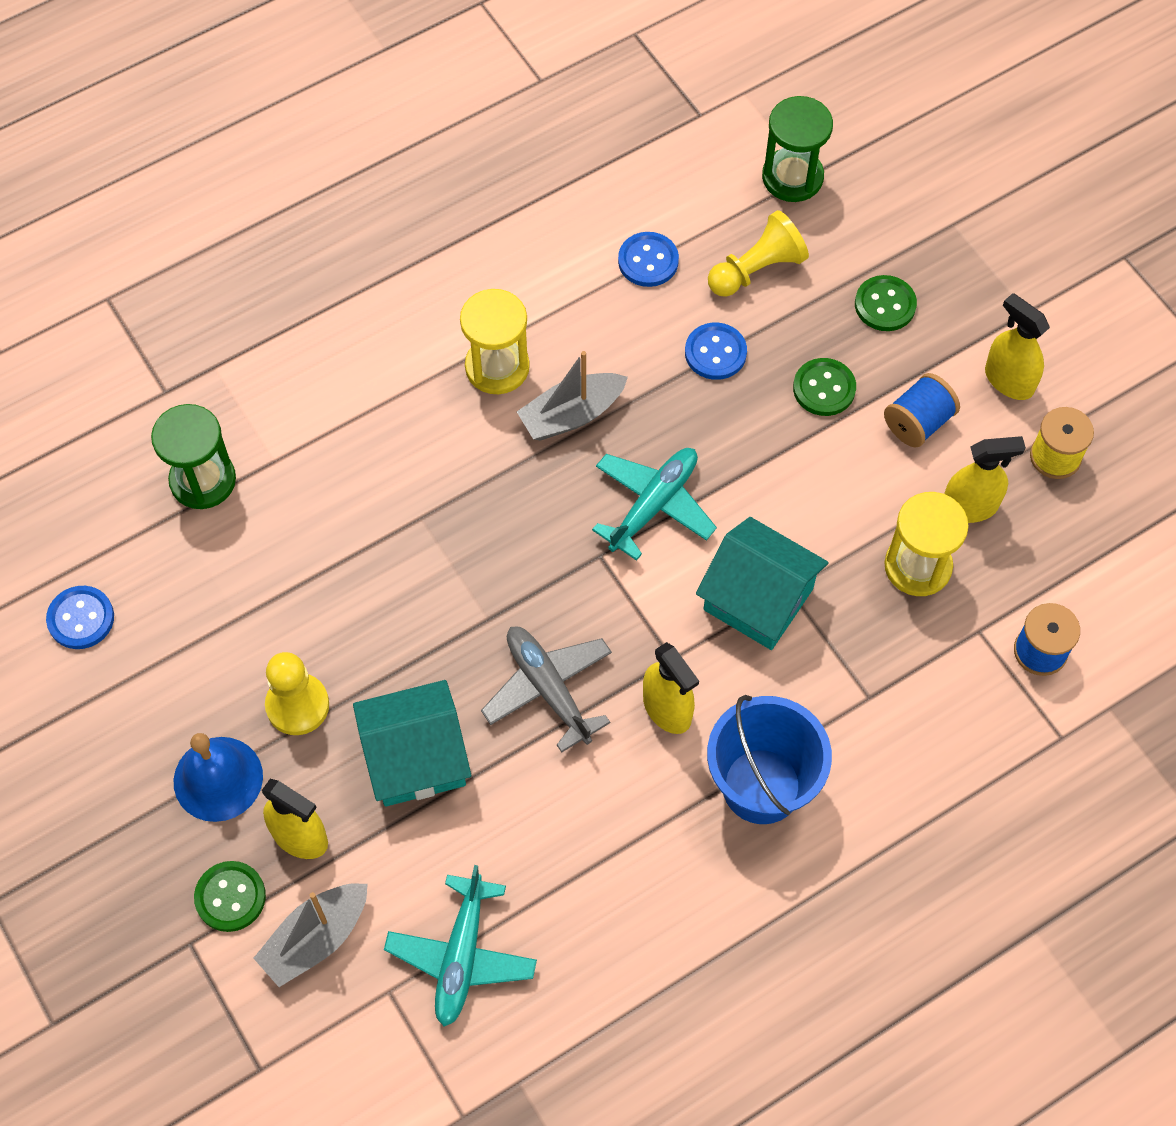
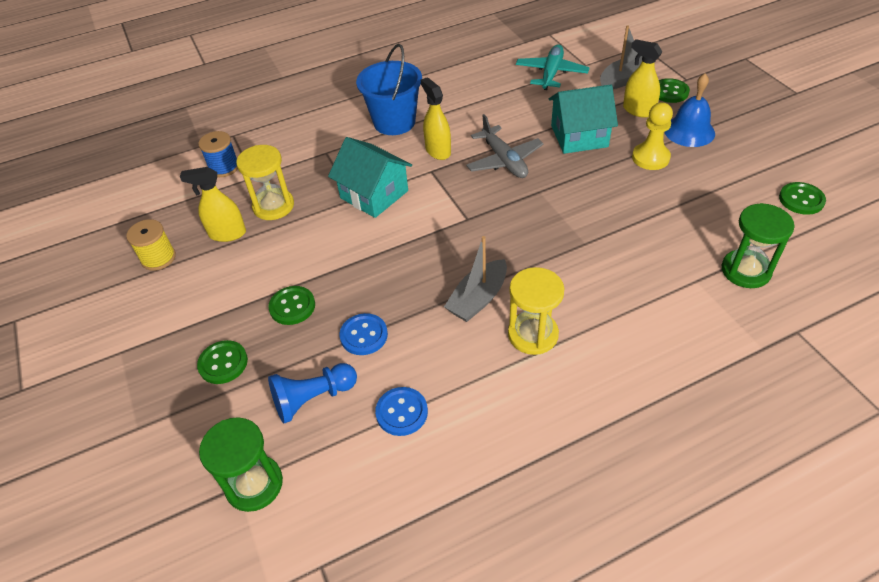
camera: 170 degrees left, 15 degrees down
blue button [46,586,114,649] -> green button [779,182,826,215]
grey boat [517,351,628,441] -> grey boat turned 150 degrees clockwise [444,236,507,322]
turquoise plane [592,448,717,561] -> none
yellow pawn [708,210,809,297] -> blue pawn [268,363,357,424]
blue spool [884,373,960,448] -> none
yellow spray bottle [985,293,1050,400] -> none

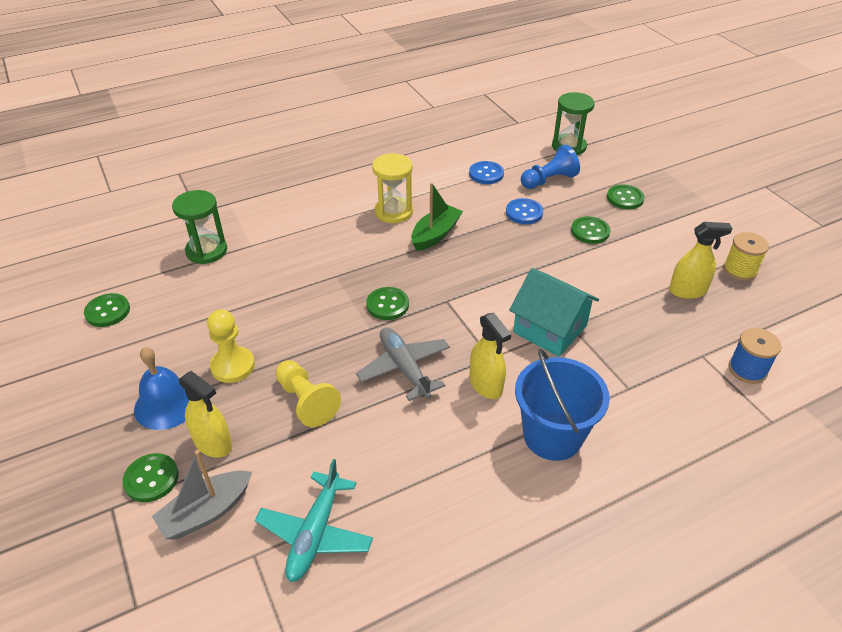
camera: 175 degrees right, 5 degrees down
yellow hourglass [236,145,294,220] -> none
grey boat [444,236,507,322] -> green boat [411,182,463,251]
turquoise house [549,84,618,154] -> yellow pawn [275,360,341,427]
none -> green button [366,287,409,320]

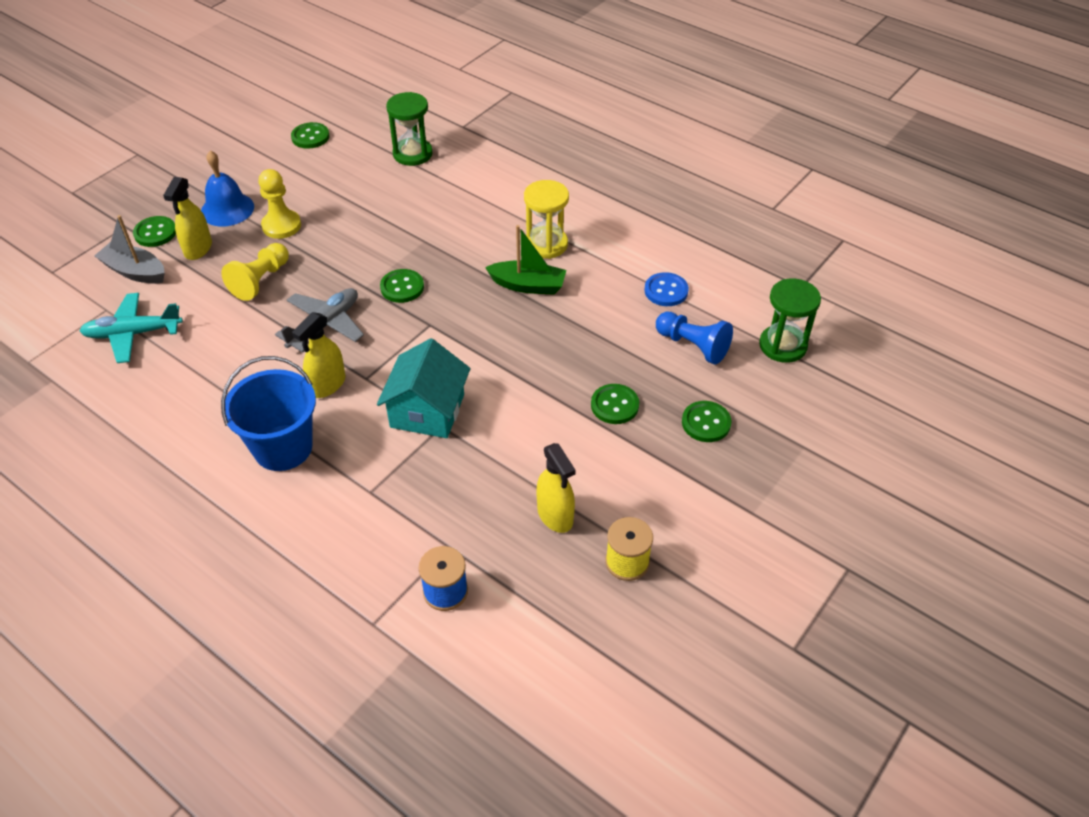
camera: 65 degrees right, 5 degrees up
blue button [506,198,543,224] -> none

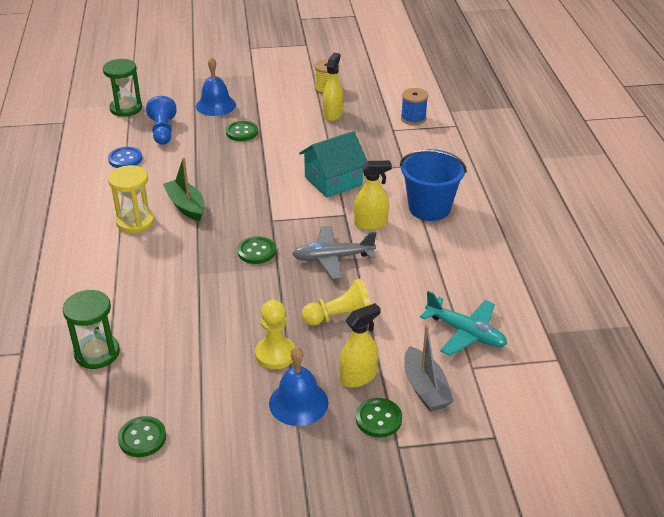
camera: 135 degrees left, 10 degrees down
green button [682,401,732,442] -> blue bell [196,57,236,116]

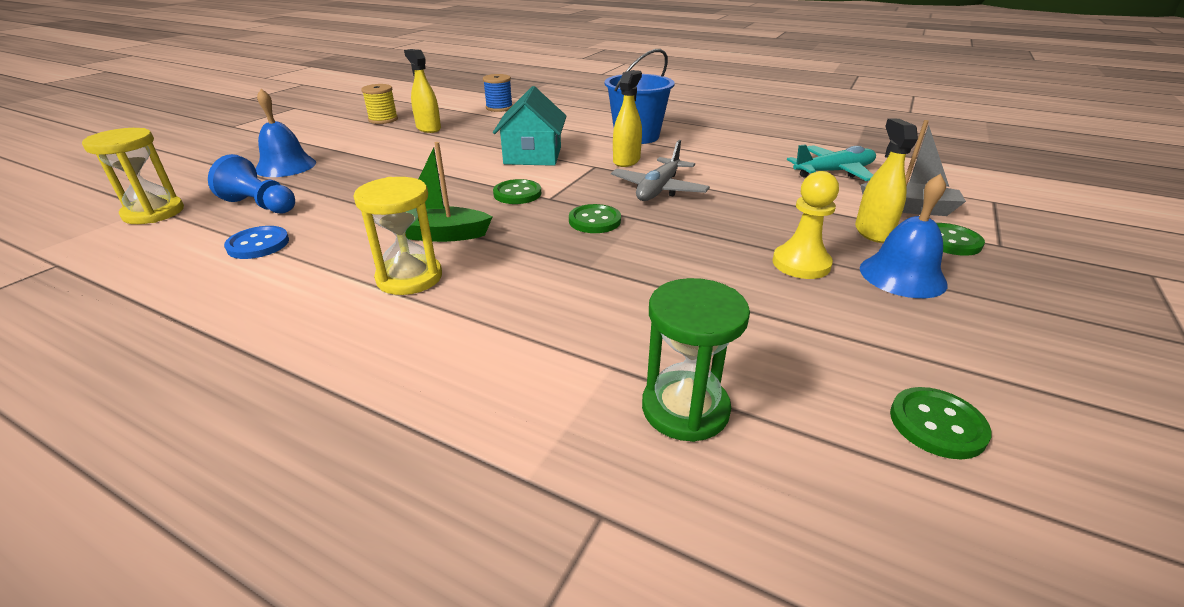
camera: 55 degrees left, 5 degrees down
green hourglass [103,59,142,117] -> yellow hourglass [82,128,184,224]
green button [226,121,258,141] -> green button moved to [493,179,541,204]
yellow pawn [302,279,371,326] -> none

